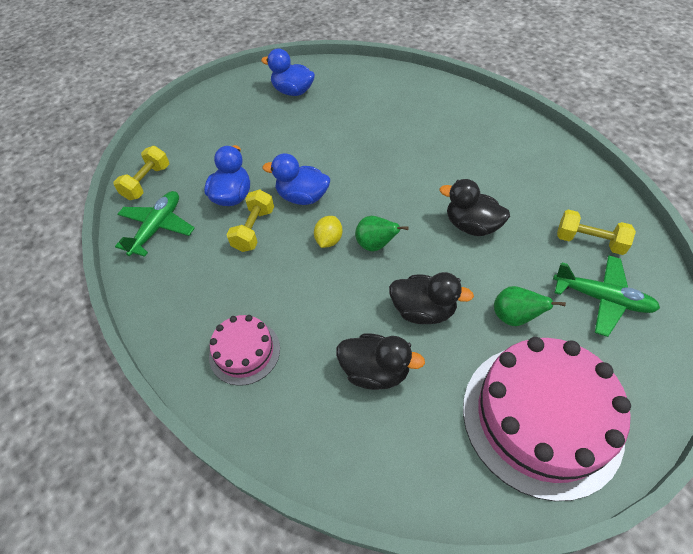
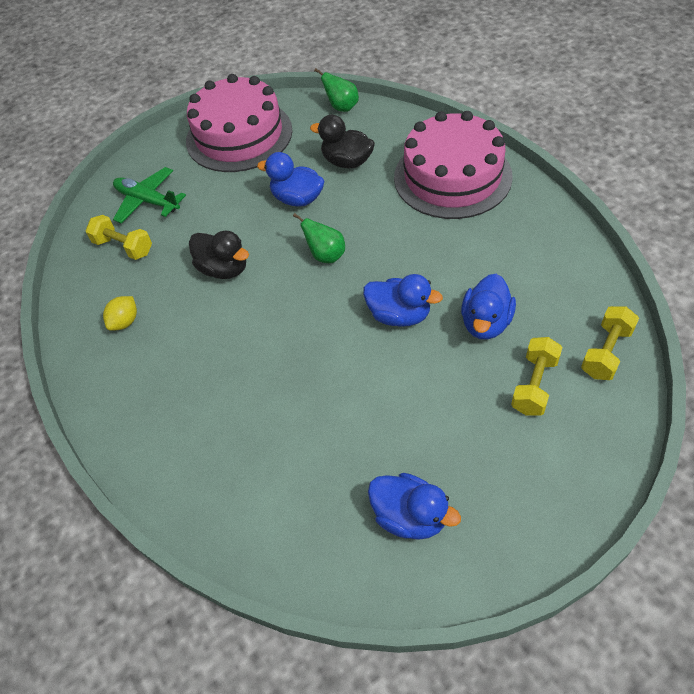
camera: 170 degrees left, 0 degrees up
green plane [115,191,195,257] -> none
pink cake [209,315,280,386] -> pink cake [394,111,513,219], size x1.96
yellow dumbbell [226,190,274,252] -> yellow dumbbell moved to [511,337,563,416]
yellow lemon [314,216,343,248] -> yellow lemon moved to [103,296,137,331]
black duck [389,272,474,324] -> blue duck [257,152,325,207]
green pear [494,286,566,326] -> green pear moved to [314,68,359,112]

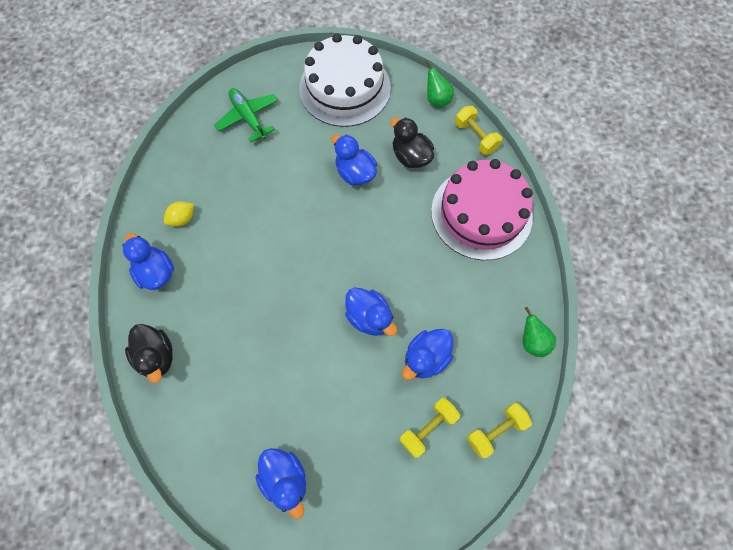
camera: 20 degrees right, 15 degrees up
yellow dumbbell [86,215,152,260] -> yellow dumbbell moved to [455,106,502,155]
pink cake [186,74,292,172] -> white cake [299,33,391,127]
black duck [189,231,249,279] -> black duck moved to [125,324,173,383]
green pear [293,213,345,263] -> green pear moved to [522,307,556,357]
none -> blue duck [123,233,174,290]

